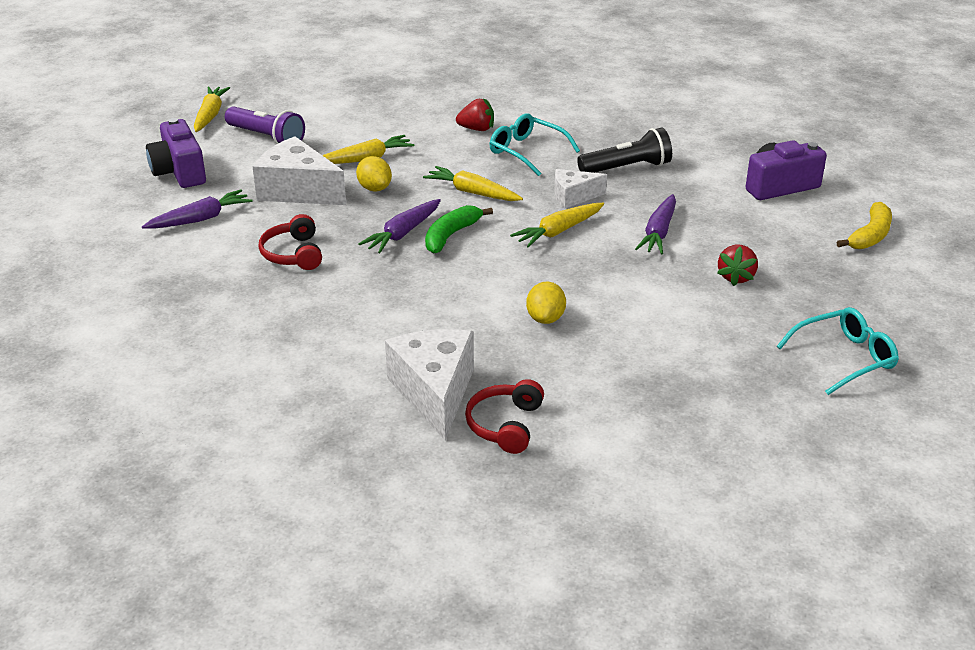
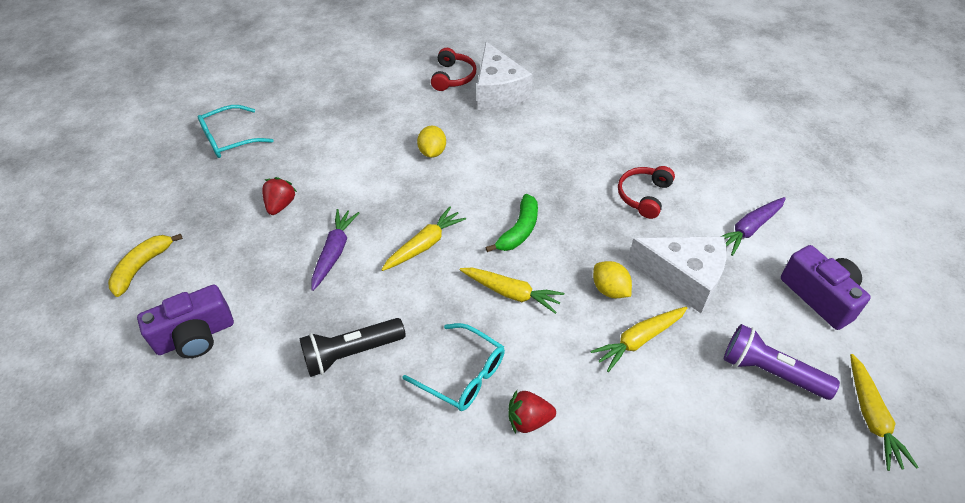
camera: 175 degrees right, 15 degrees up
red headphones [259,214,322,270] -> red headphones turned 135 degrees counterclockwise [618,166,675,219]
purple carrot [358,199,441,253] -> none
white cheese [554,169,607,208] -> none

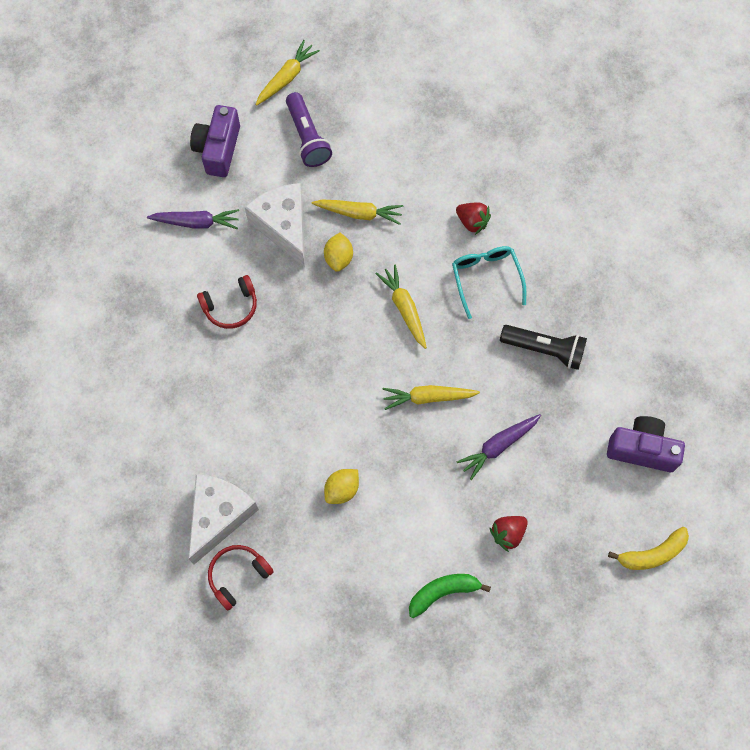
camera: 140 degrees left, 20 degrees up
turquoise glasses [198,105,273,158] -> none
green banana [485,194,538,252] -> green banana moved to [409,574,491,618]

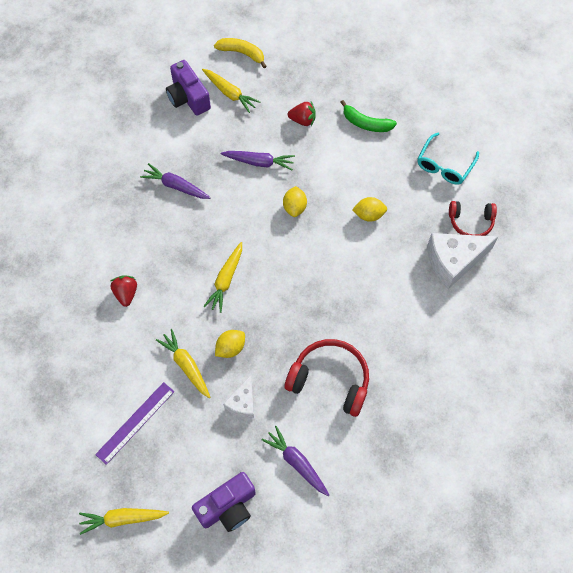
camera: 135 degrees left, 5 degrees down
red headphones [197,275,257,329] -> red headphones [285,339,369,417], size x1.59
white cheese [245,183,305,268] -> white cheese [223,375,254,418], size x0.57
purple flashlight [286,92,332,167] -> none
yellow carrot [382,385,480,410] -> yellow carrot moved to [202,69,260,113]
turquoise glasses [452,246,526,319] -> turquoise glasses moved to [418,133,479,185]
black flashlight [500,325,587,370] -> purple carrot [140,163,211,199]
none -> purple ruler [95,382,175,465]
none -> yellow lemon [283,186,307,217]

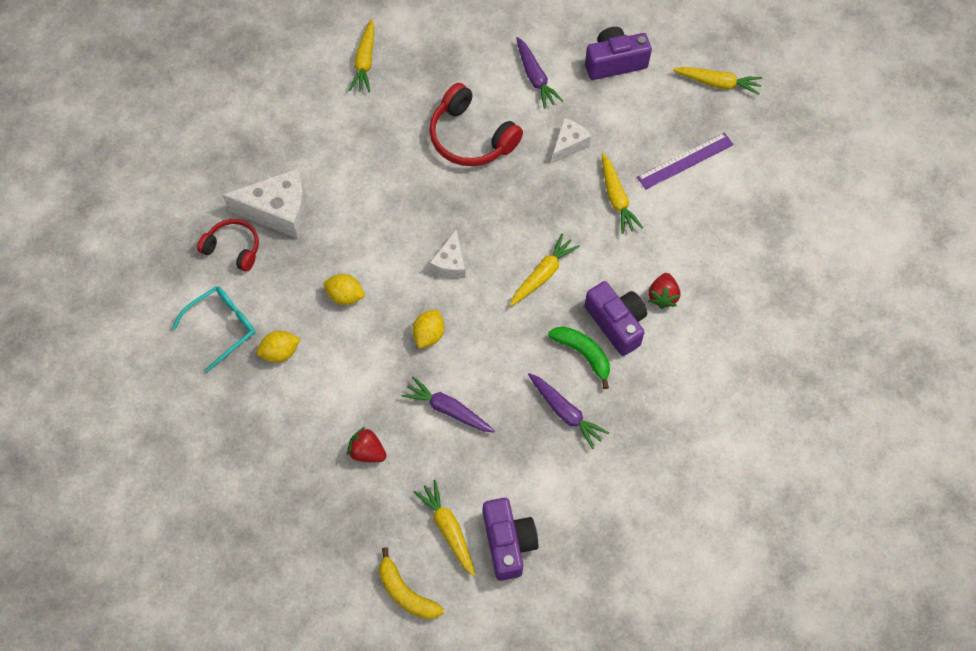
camera: 160 degrees left, 0 degrees up
yellow lemon [215,330,245,358] -> yellow lemon moved to [257,331,300,363]
green banana [341,100,397,132] -> green banana moved to [548,326,610,389]
none -> yellow carrot [349,19,375,92]
none -> white cheese [430,230,465,279]
none -> purple camera [585,281,647,356]

